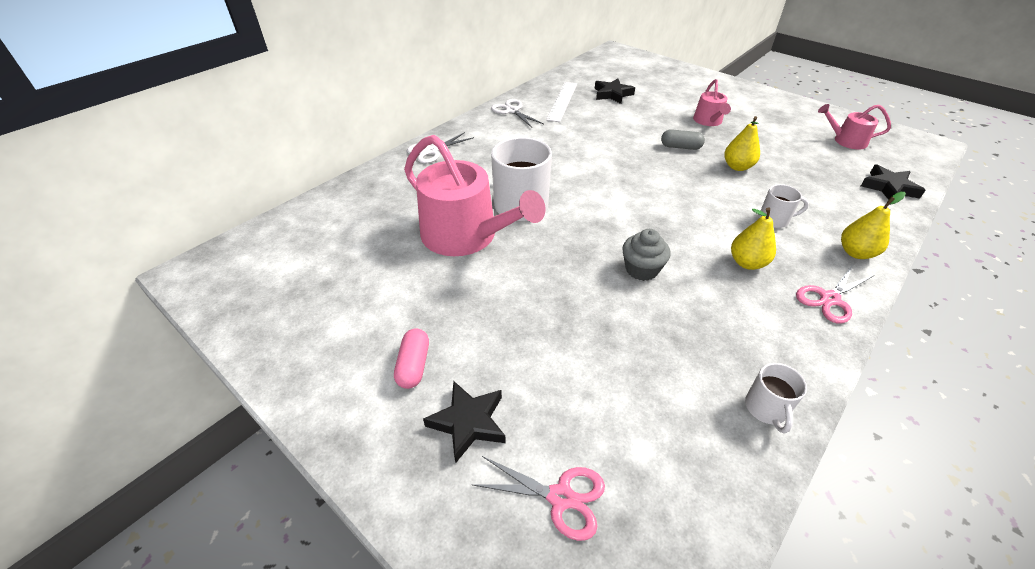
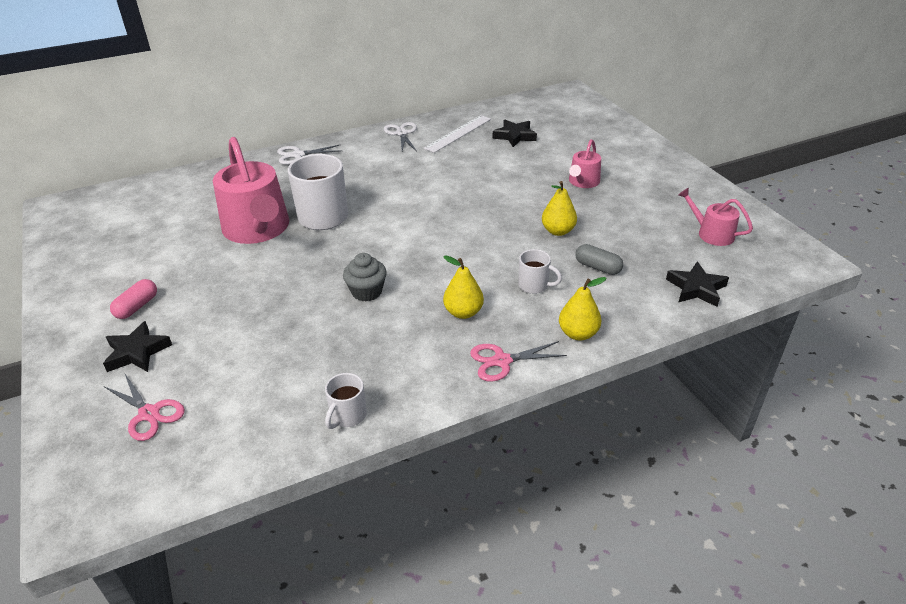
camera: 25 degrees right, 5 degrees down
grey capsule [661,129,705,150] -> grey capsule moved to [575,244,623,275]

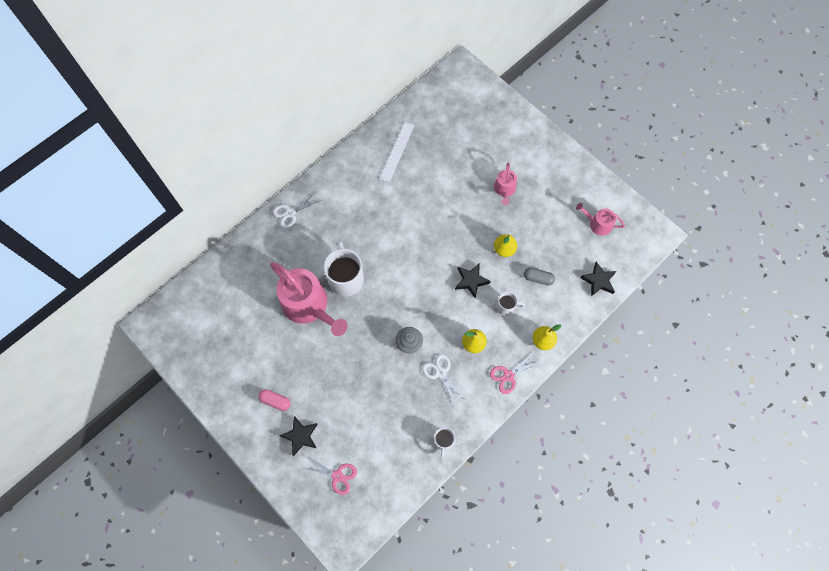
camera: 20 degrees left, 30 degrees up
pink capsule [110,279,157,319] -> pink capsule turned 75 degrees counterclockwise [258,389,290,411]
white scissors [384,122,417,151] -> white scissors moved to [422,354,466,405]
black star [493,120,537,147] -> black star moved to [455,263,491,298]

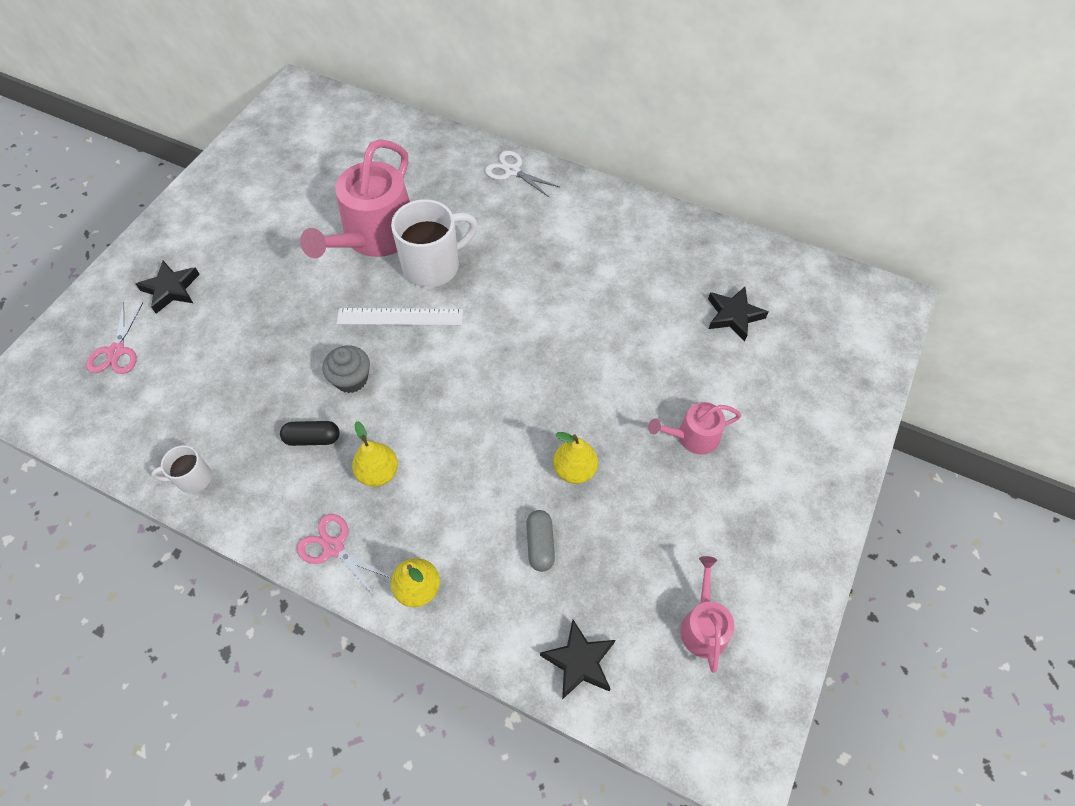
camera: 70 degrees right, 10 degrees down
pink capsule [258,389,290,411] -> none
white ruler [380,122,415,182] -> white ruler moved to [336,308,463,325]
white scissors [422,354,466,405] -> black capsule [280,421,340,446]
black star [455,263,491,298] -> black star moved to [708,287,768,341]
white mug [496,292,525,316] -> none

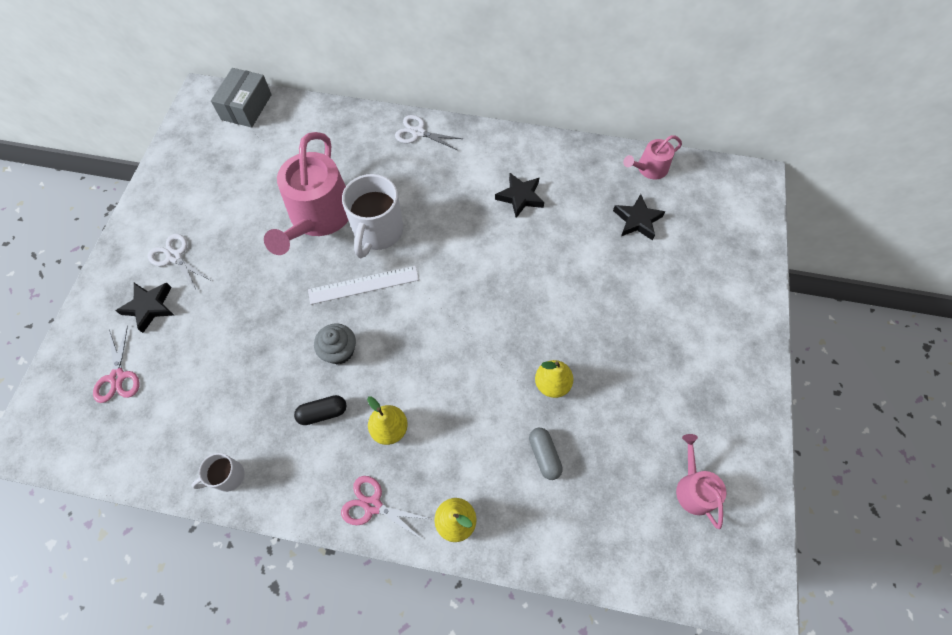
camera: 15 degrees left, 5 degrees up
white mug [391,199,478,287] -> white mug turned 150 degrees clockwise [342,174,403,258]
black star [540,620,615,700] -> black star moved to [495,173,544,218]
pink watering can [648,402,741,454] -> pink watering can moved to [623,135,682,179]
none -> white scissors [148,234,212,290]
none -> grey box [211,68,272,127]

